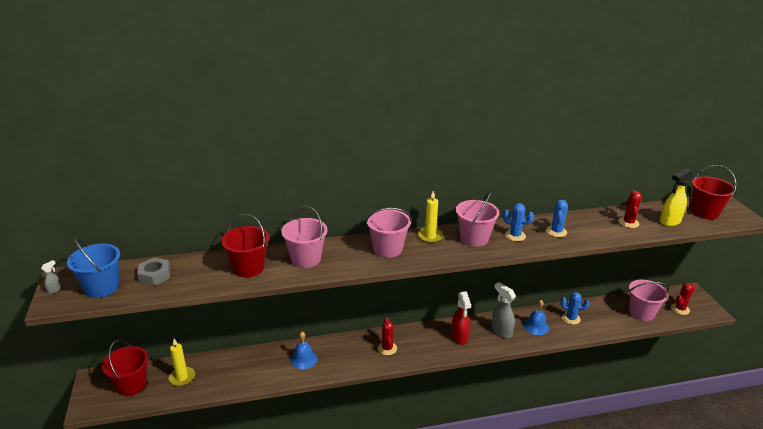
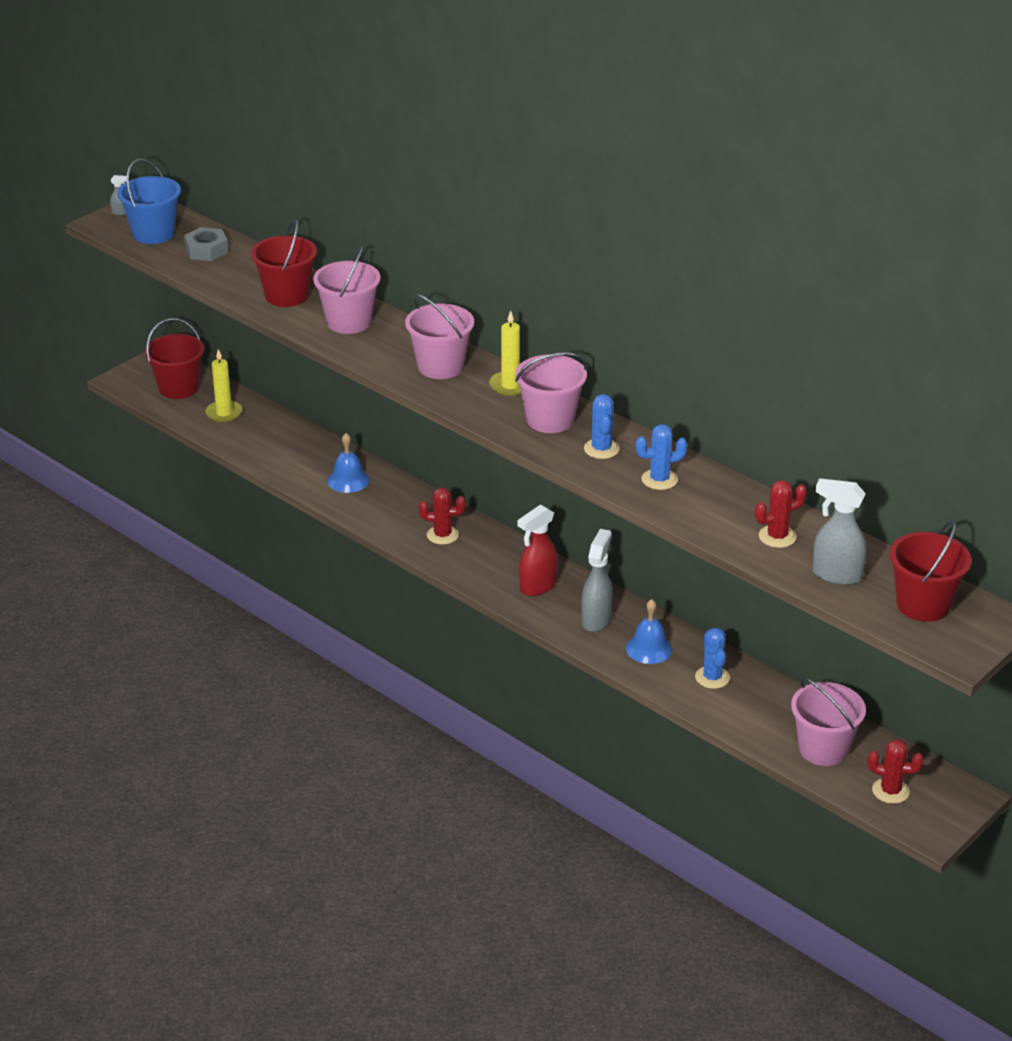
camera: 55 degrees right, 5 degrees up
red cactus [378,318,397,355] -> red cactus turned 45 degrees clockwise [419,487,466,545]
yellow spray bottle [660,168,693,227] -> grey spray bottle [812,478,867,585]

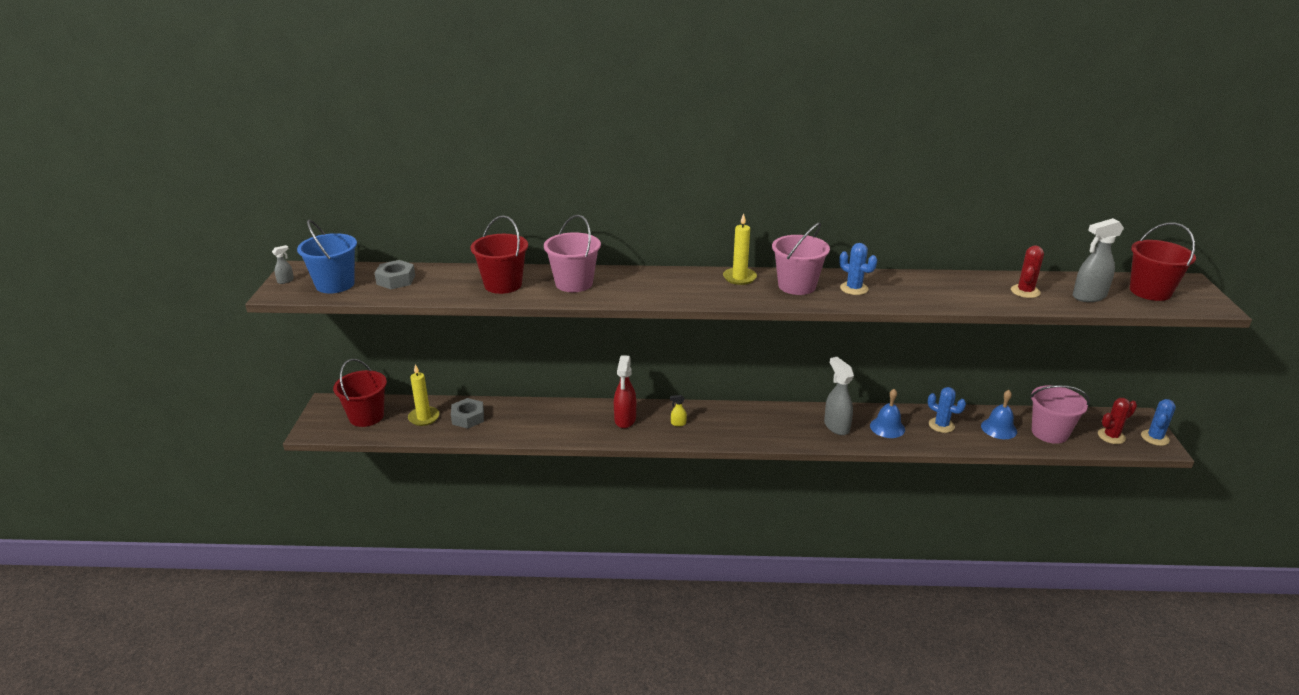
camera: 40 degrees left, 5 degrees down
blue bell [328,433,369,493] -> blue bell moved to [981,390,1017,439]
pink bucket [405,294,474,379] -> none
red cactus [419,487,466,545] -> yellow spray bottle [670,395,687,426]
red spray bottle [518,504,558,596] -> red spray bottle moved to [614,355,636,428]
blue cactus [636,424,688,490] -> blue cactus moved to [1141,399,1176,446]
none -> grey nut [451,398,484,429]

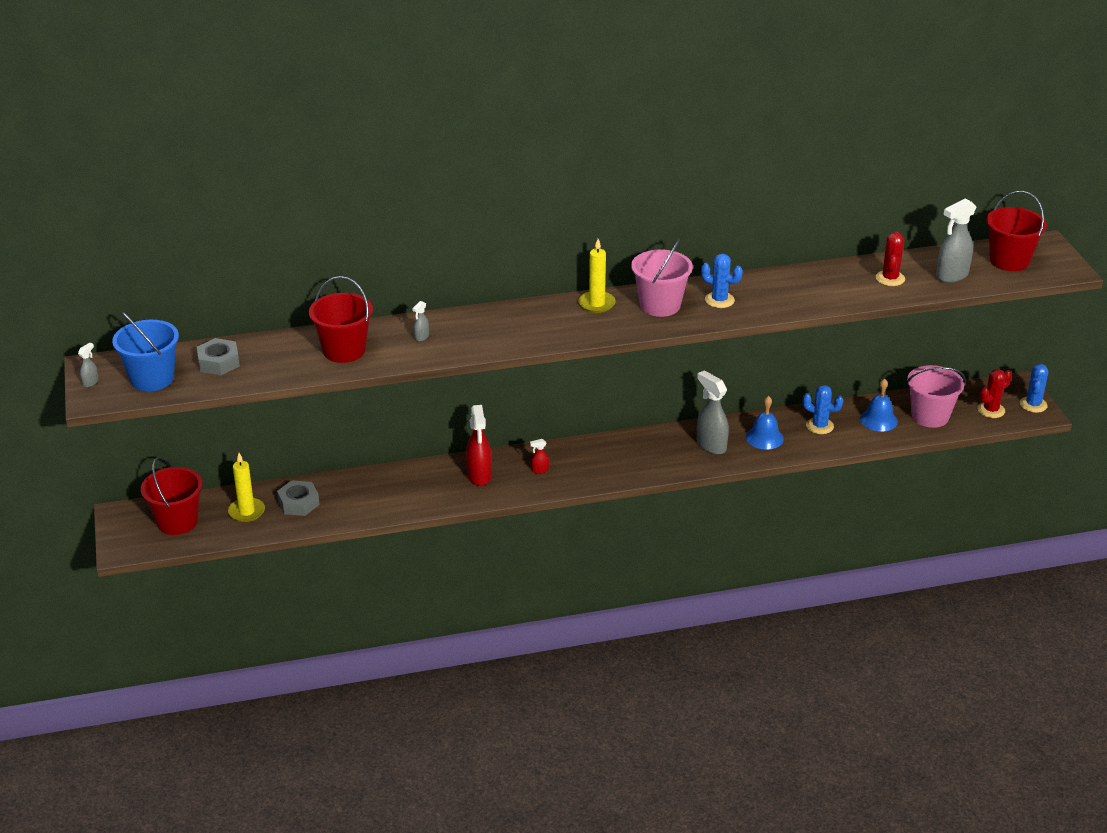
camera: 15 degrees left, 5 degrees up
pink bucket [544,215,601,292] -> grey spray bottle [412,301,429,342]
yellow spray bottle [670,395,687,426] -> red spray bottle [530,439,549,474]

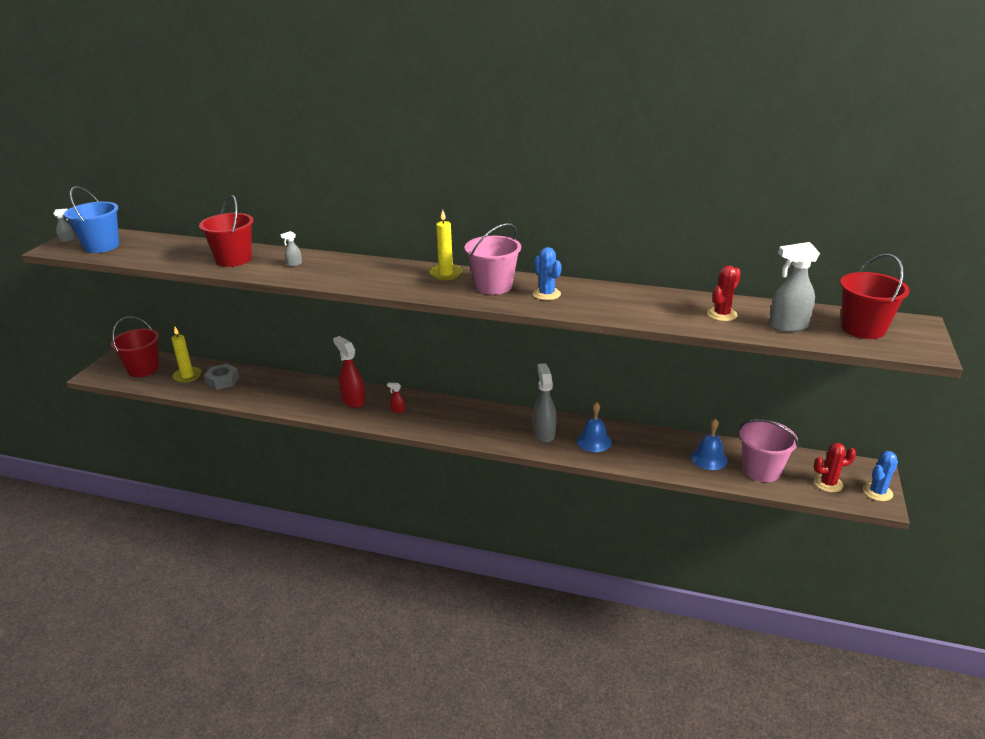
camera: 30 degrees right, 5 degrees down
grey nut [197,338,240,375] -> none
red spray bottle [466,405,492,486] -> red spray bottle turned 120 degrees clockwise [333,336,365,408]
blue cactus [803,385,843,434] -> none

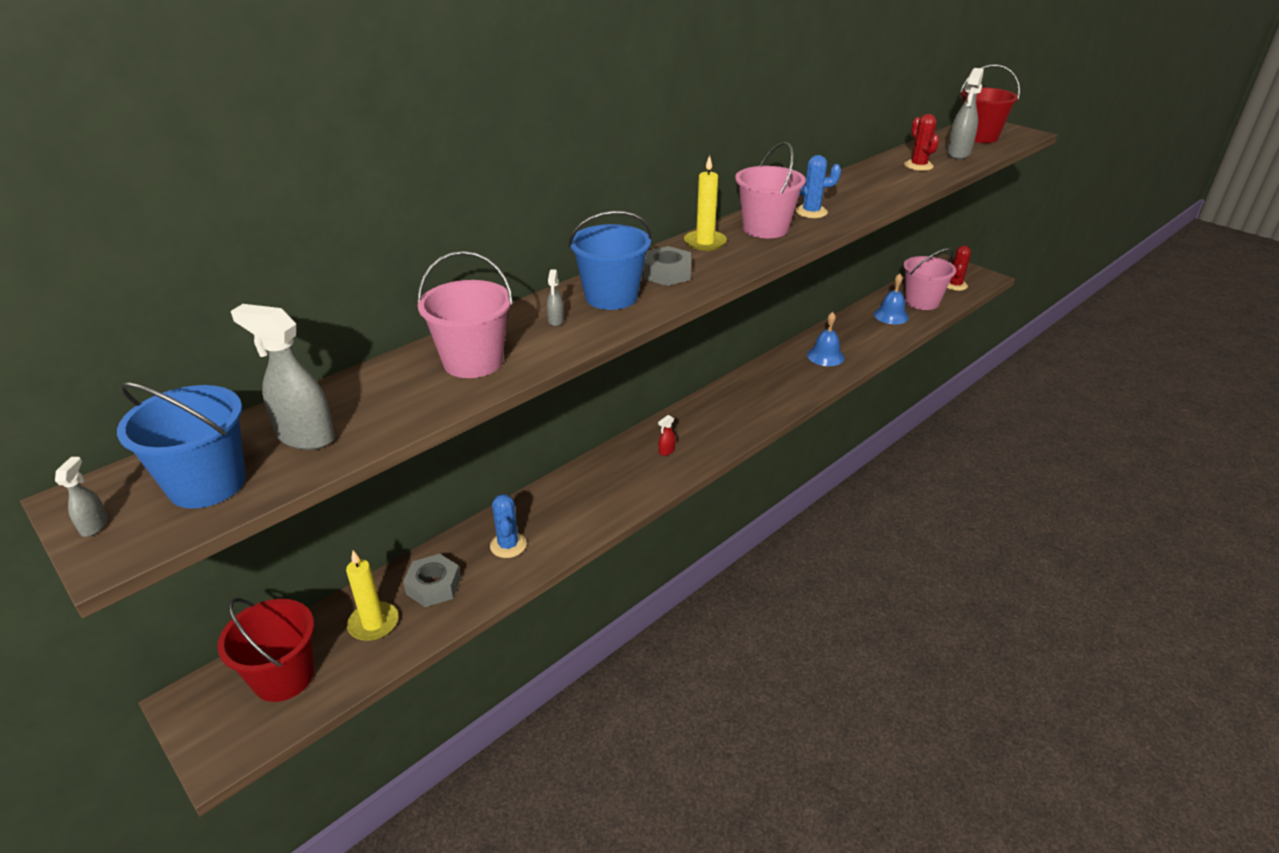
camera: 60 degrees left, 5 degrees up
red bucket [199,195,254,267] -> pink bucket [417,251,513,378]
red spray bottle [333,336,365,408] -> none
grey spray bottle [533,363,556,442] -> grey spray bottle moved to [231,304,335,450]
blue cactus [863,451,898,501] -> blue cactus moved to [490,494,527,558]
none -> blue bucket [568,211,652,310]
none -> grey nut [644,246,691,286]

